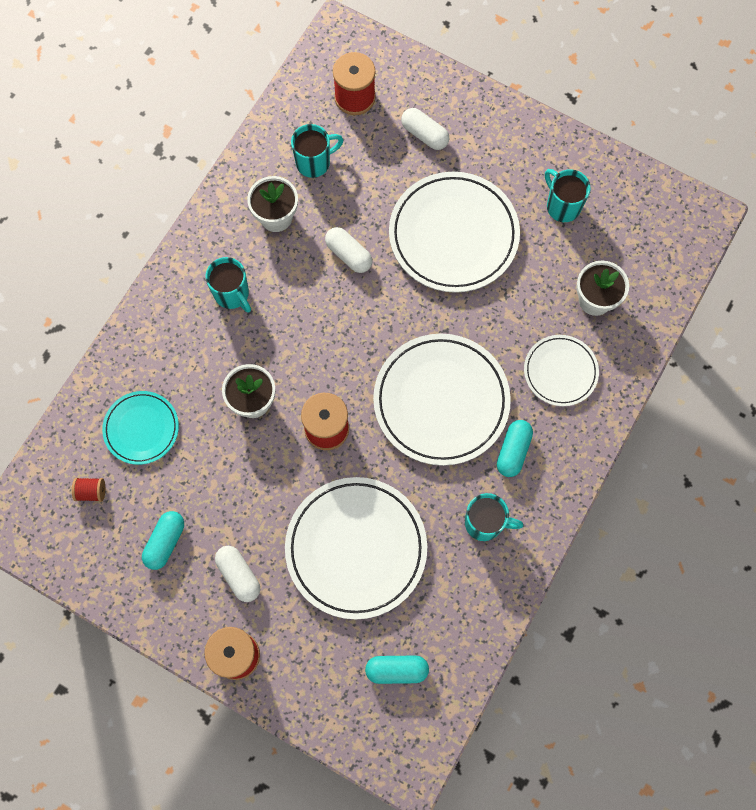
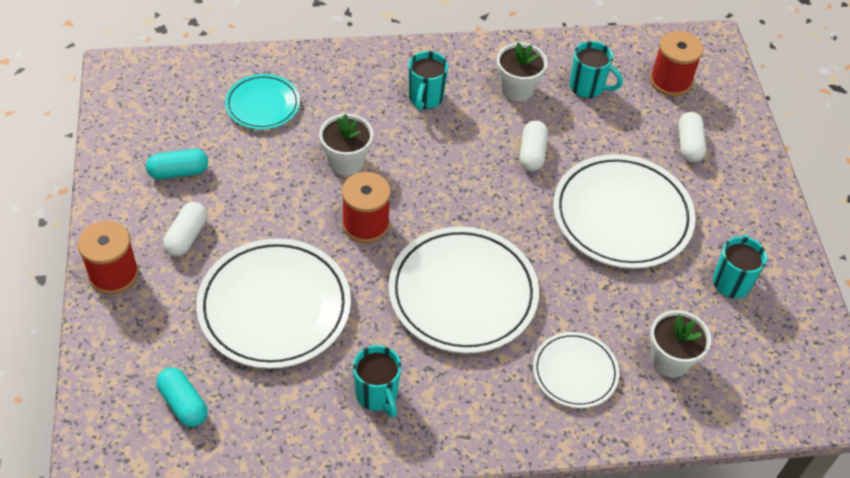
camera: 50 degrees right, 20 degrees down
red spool [72,478,105,502] -> none
turquoise capsule [497,420,533,477] -> none

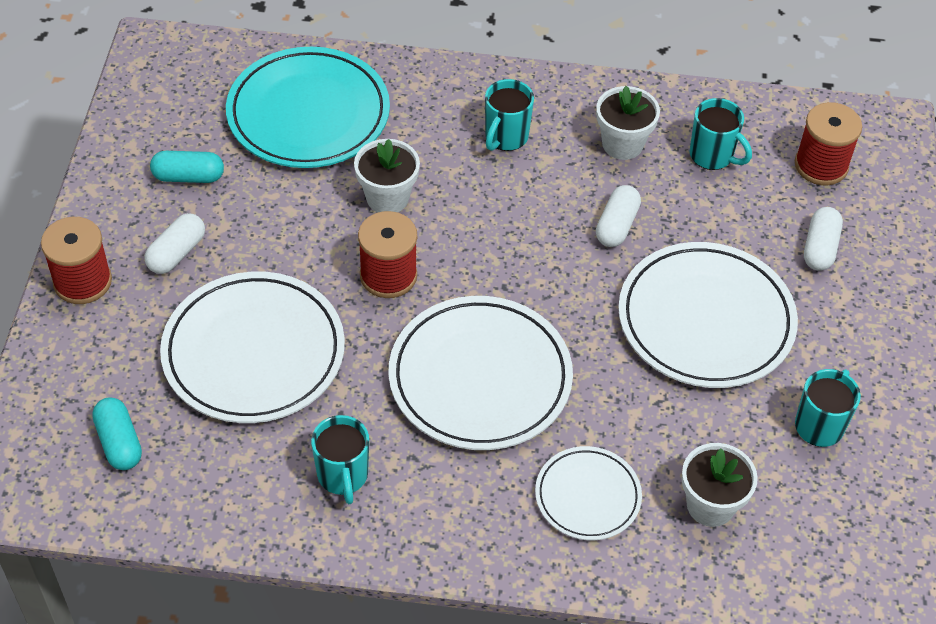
camera: 15 degrees right, 0 degrees up
turquoise plate [225,74,300,130] -> turquoise plate [226,47,390,168], size x1.81

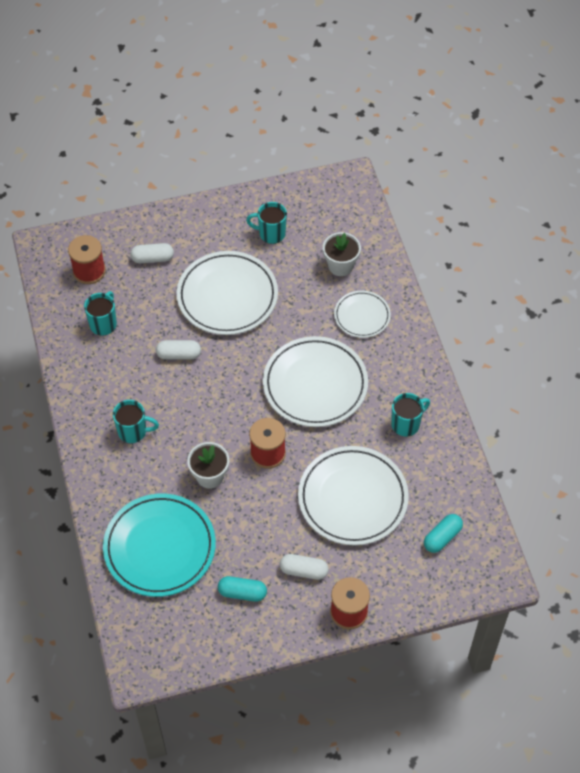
camera: 110 degrees left, 5 degrees up
turquoise capsule [150,151,224,183] -> turquoise capsule turned 60 degrees counterclockwise [218,576,267,602]
white flower pot [596,86,660,160] -> none

